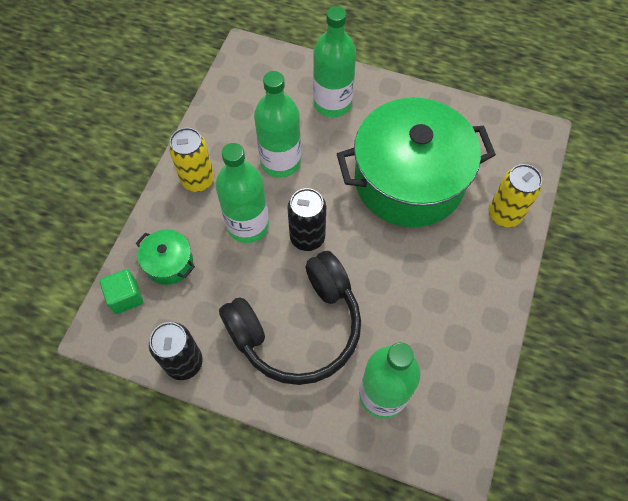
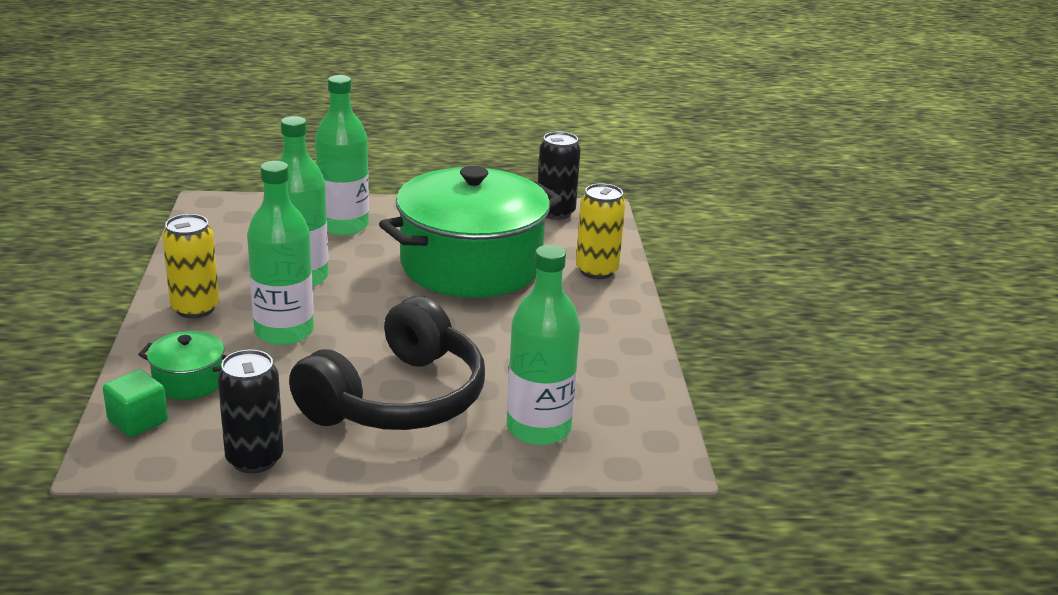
camera: 25 degrees left, 35 degrees down
black can [287,188,326,251] -> black can moved to [538,132,581,220]

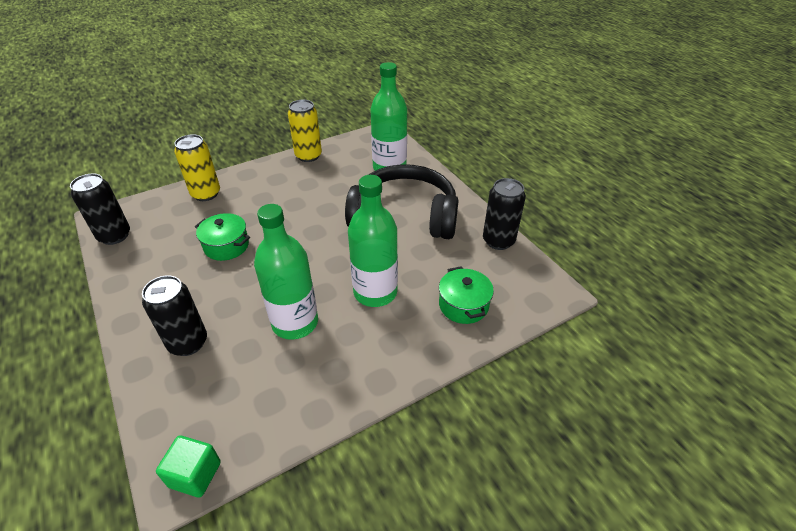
camera: 115 degrees left, 15 degrees up
green cube [103,370,168,437] -> green cube moved to [156,435,221,497]
yellow can [162,214,219,318] -> yellow can moved to [288,100,322,162]
green bottle [315,75,369,236] -> black can [142,275,207,356]
green pot [379,166,562,298] -> green pot [195,213,250,261], size x0.41

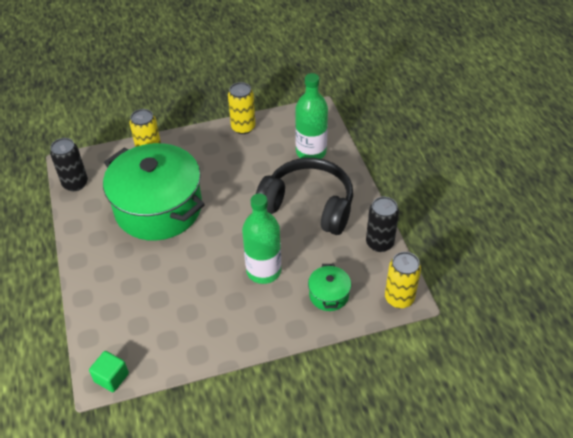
camera: 15 degrees right, 5 degrees up
black can [142,275,207,356] -> none
green pot [195,213,250,261] -> green pot [103,143,205,241], size x2.43
green bottle [254,204,318,340] -> none
none -> yellow can [385,252,421,308]

